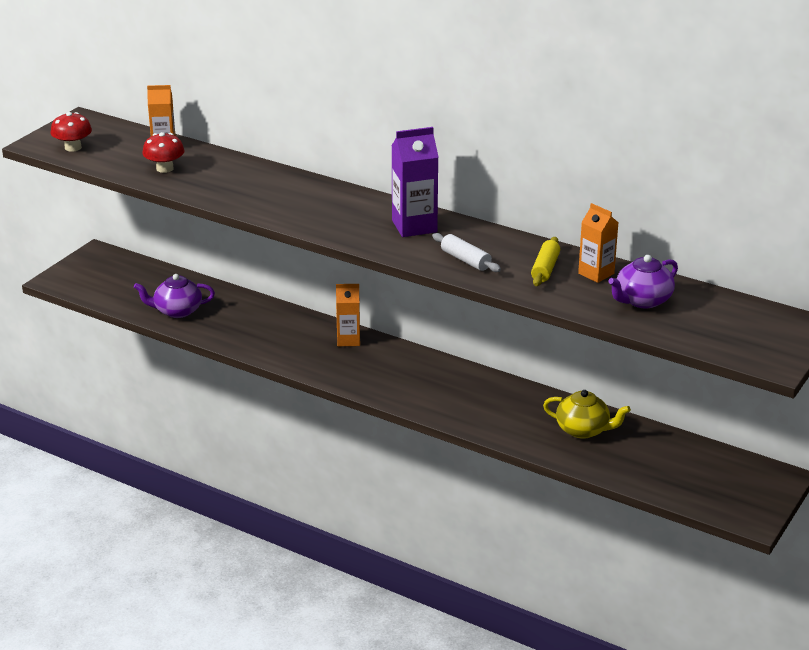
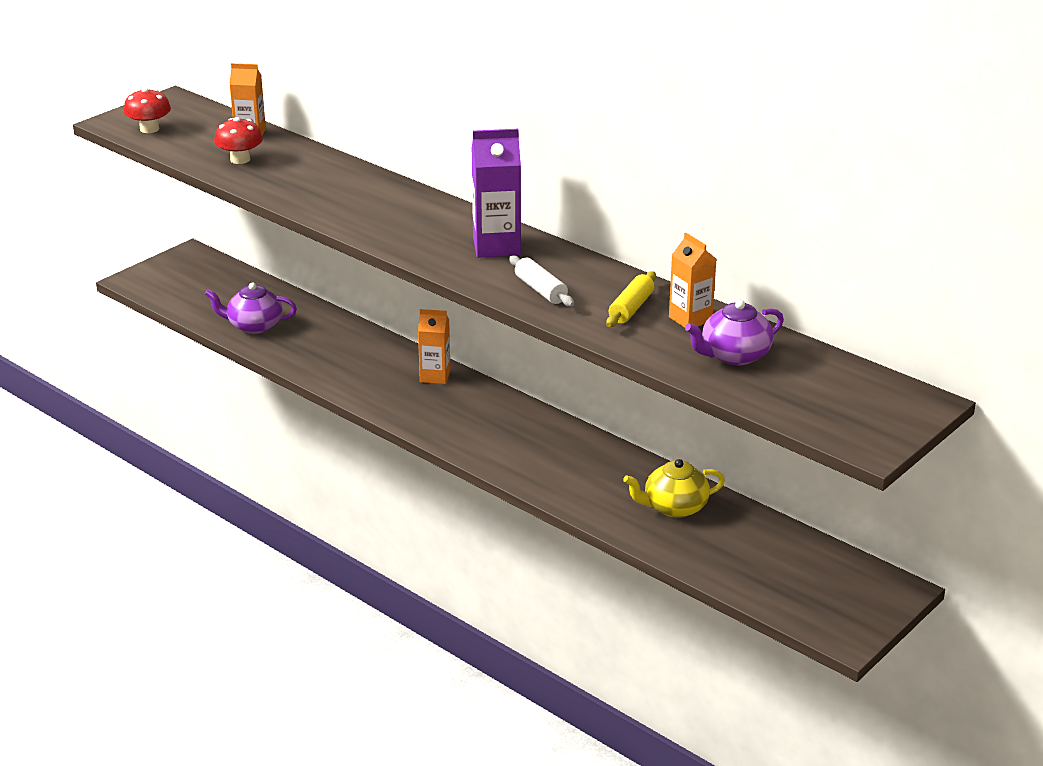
camera: 10 degrees right, 0 degrees up
yellow teapot [543,390,631,439] -> yellow teapot turned 135 degrees clockwise [623,459,725,518]

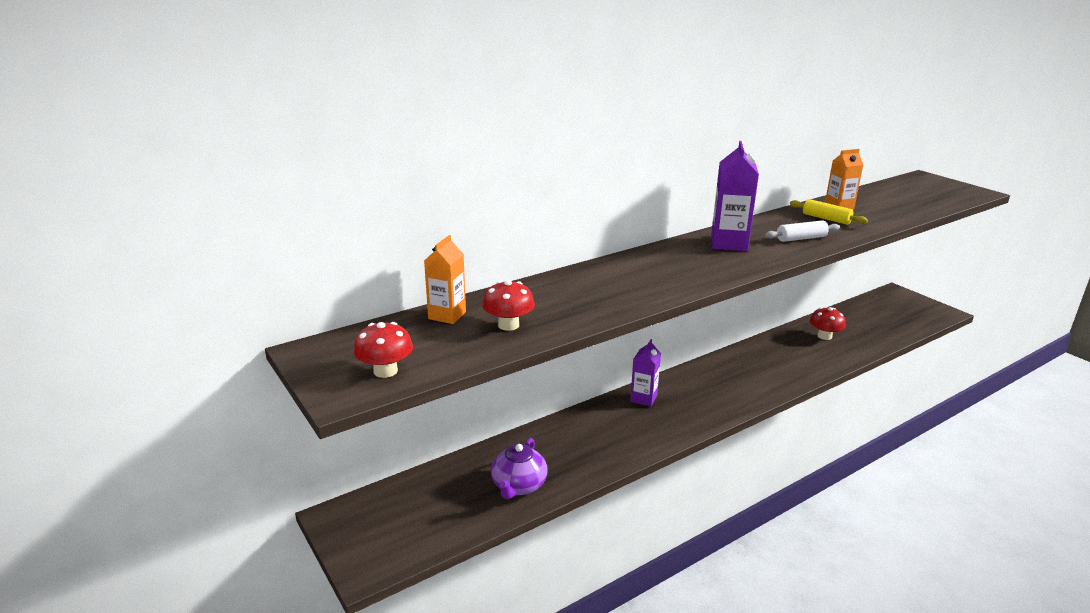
camera: 75 degrees left, 5 degrees down
orange carton [418,309,450,384] -> purple carton [630,339,661,407]
yellow teapot [623,459,725,518] -> red mushroom [810,307,846,340]
purple teapot [685,300,784,365] -> none

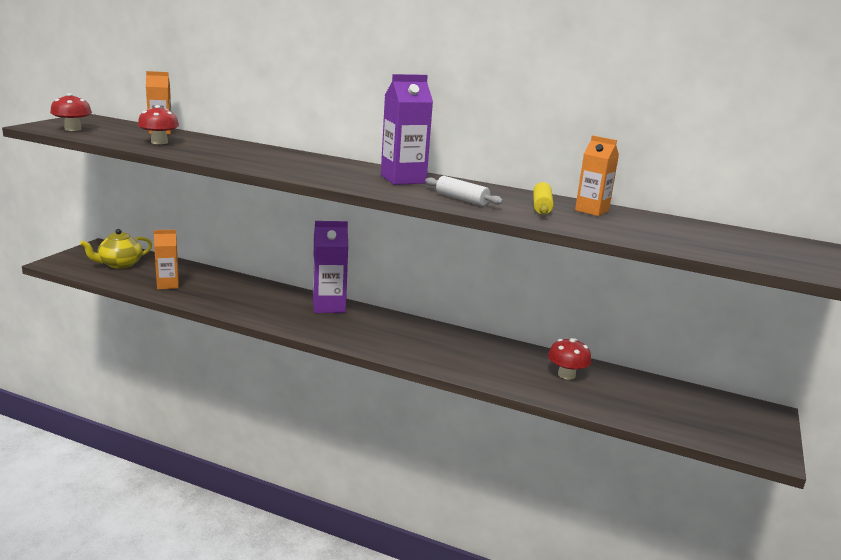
camera: 55 degrees right, 5 degrees down
purple teapot [491,438,548,499] -> orange carton [154,230,179,289]
purple carton [630,339,661,407] -> purple carton [313,221,348,313], size x1.50
none -> yellow teapot [80,229,152,269]

